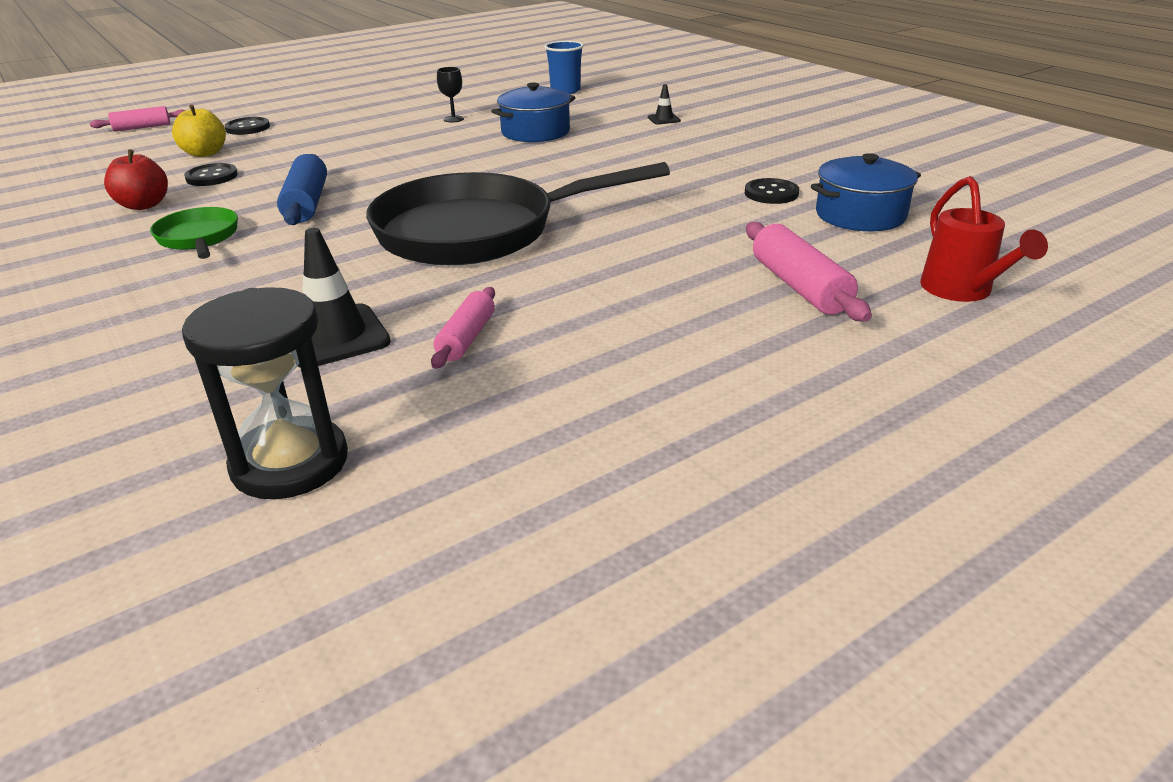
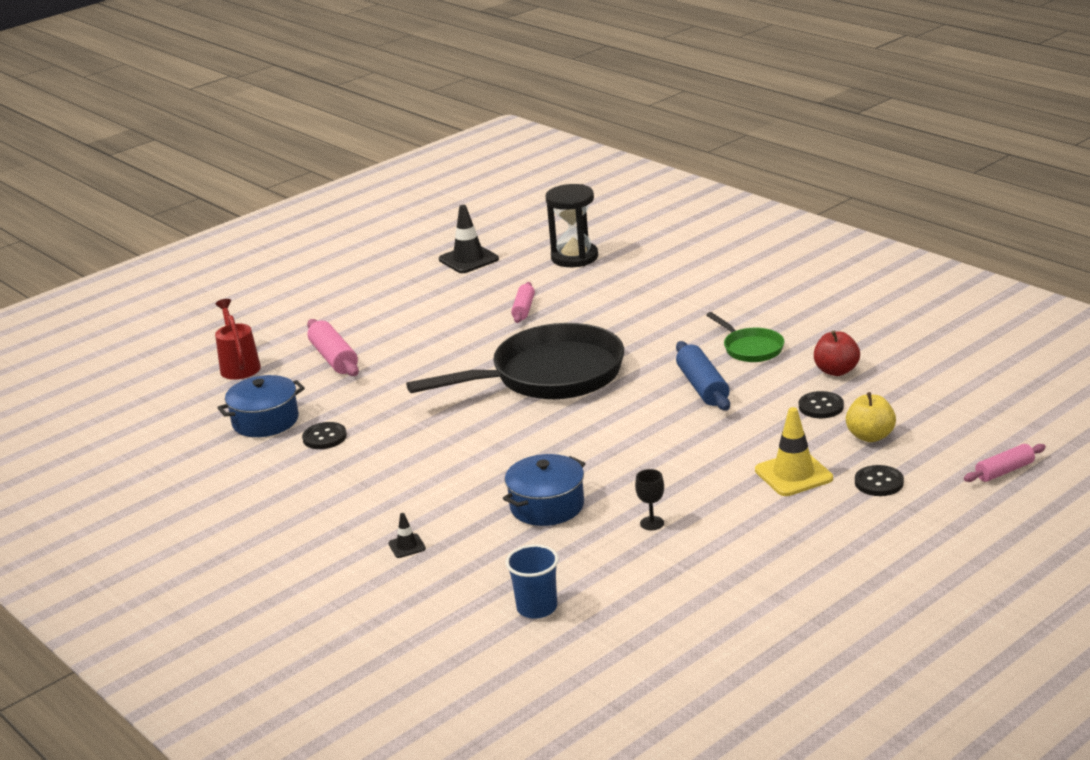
camera: 175 degrees right, 5 degrees down
black traffic cone [298,228,391,367] -> black traffic cone moved to [439,205,499,273]
none -> yellow traffic cone [755,407,833,496]

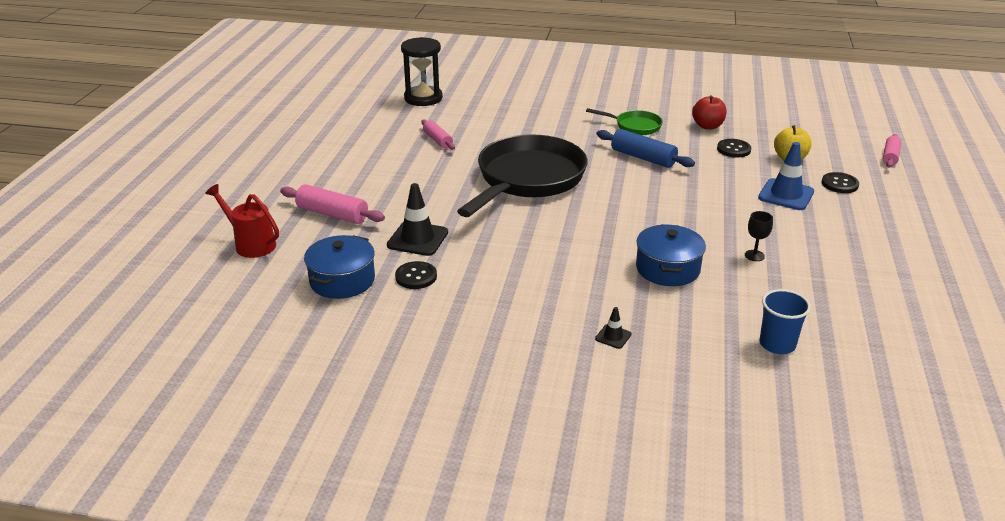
camera: 40 degrees left, 5 degrees up
black traffic cone [439,205,499,273] -> black traffic cone moved to [387,183,448,256]
yellow traffic cone [755,407,833,496] -> blue traffic cone [758,142,814,210]

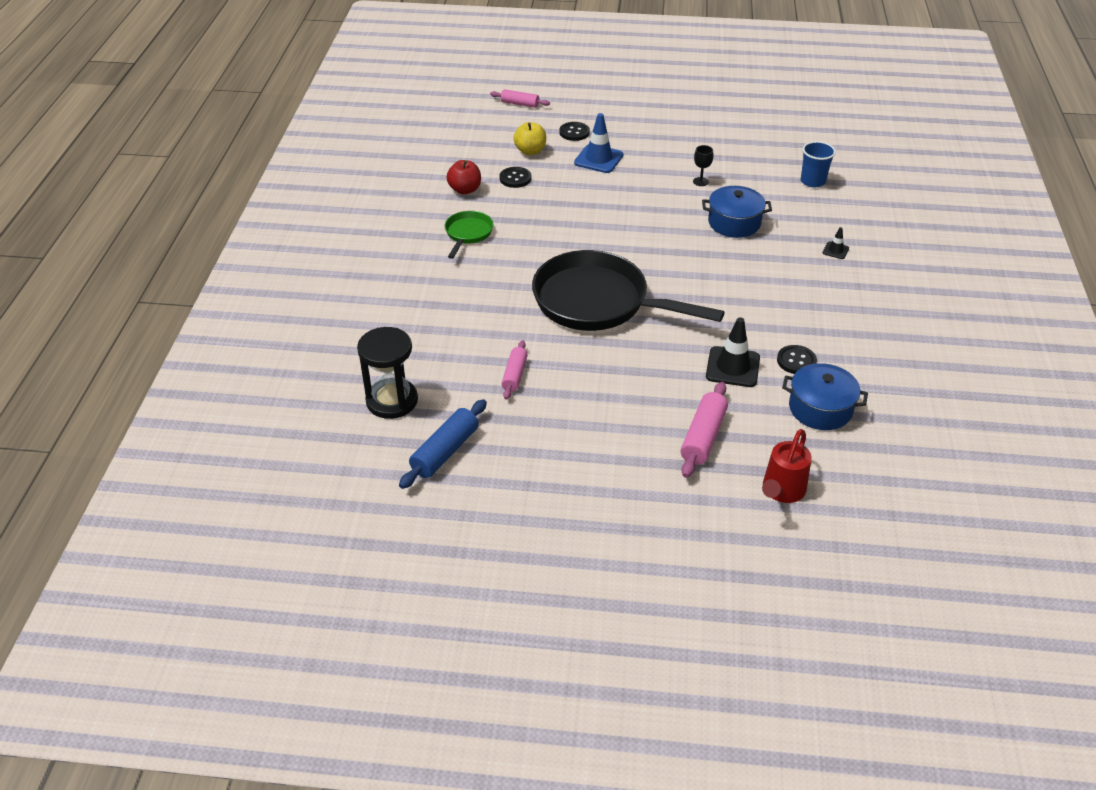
camera: 95 degrees left, 10 degrees up
pink rolling pin [421,119,455,150] -> pink rolling pin turned 45 degrees counterclockwise [502,340,528,399]
blue rolling pin [596,129,695,168] -> blue rolling pin moved to [399,399,487,489]

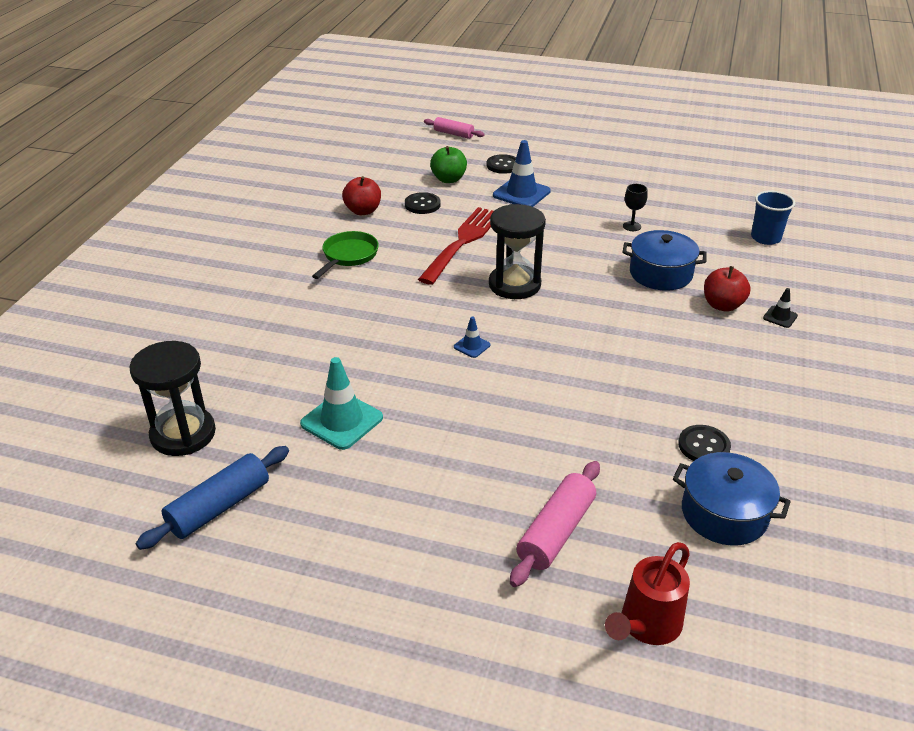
camera: 10 degrees right, 5 degrees down
pink rolling pin [502,340,528,399] -> turquoise traffic cone [300,357,383,450]
yellow apple [513,122,546,155] -> green apple [430,146,467,183]
black pan [532,250,725,331] -> blue traffic cone [454,316,491,358]
black traffic cone [706,317,760,387] -> none
none -> red fork [418,207,494,285]
none -> black hourglass [489,204,546,299]
none -> red apple [704,266,751,312]

